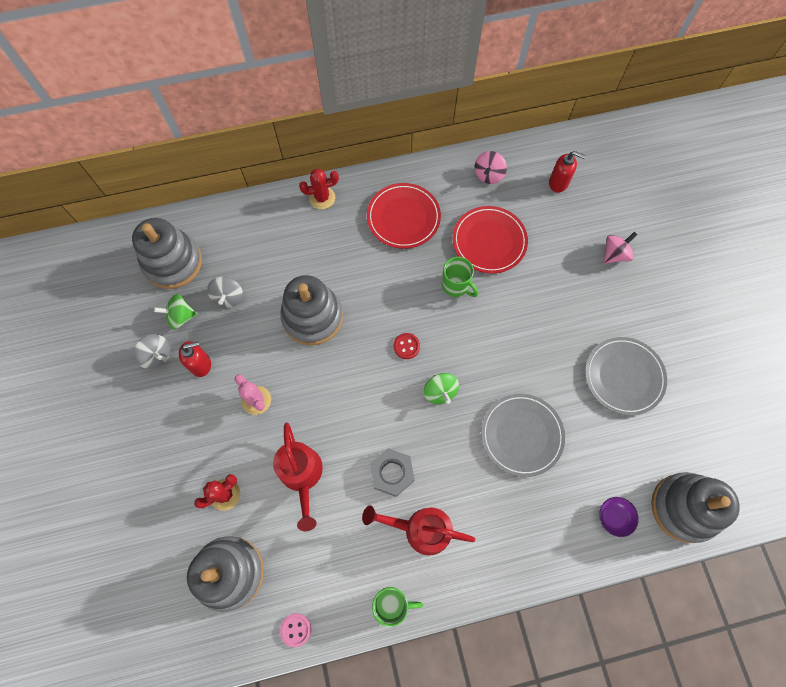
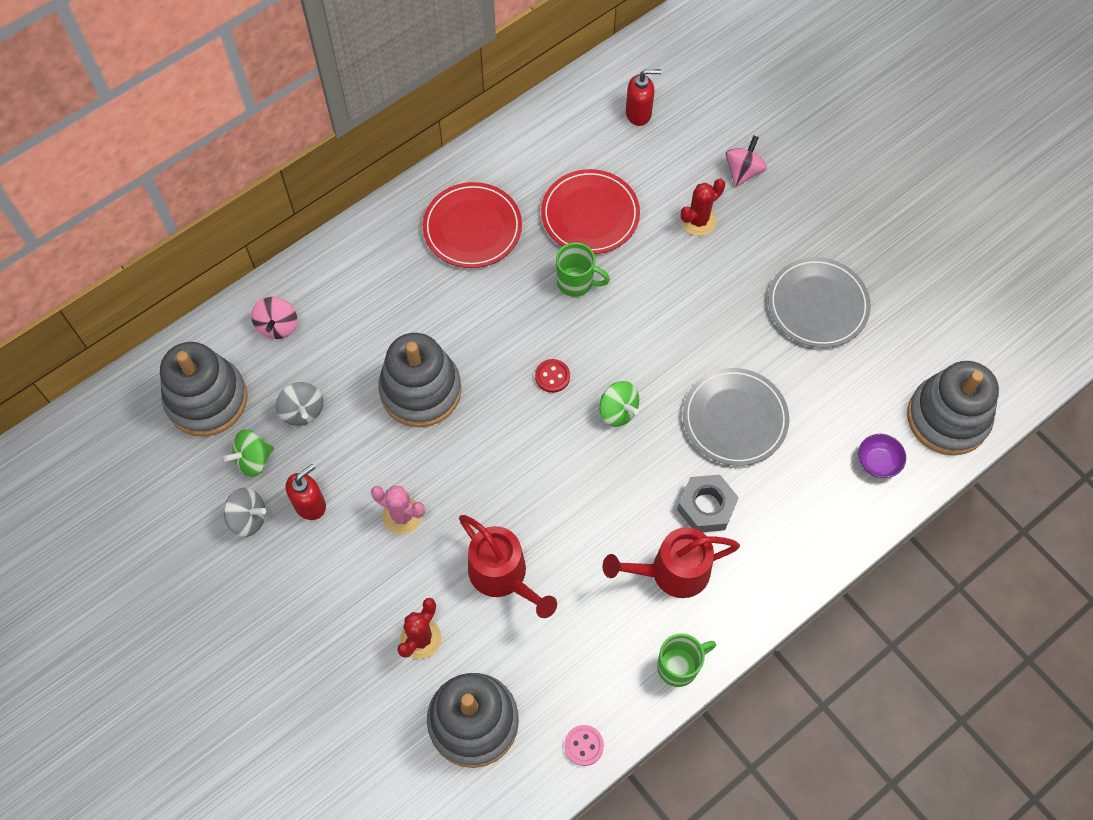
camera: 25 degrees left, 5 degrees down
red cactus [299,169,339,209] -> red cactus moved to [681,178,725,236]
grey nut [370,448,415,497] -> grey nut moved to [677,475,739,532]
pink spinning top [475,151,507,184] -> pink spinning top moved to [251,297,297,339]

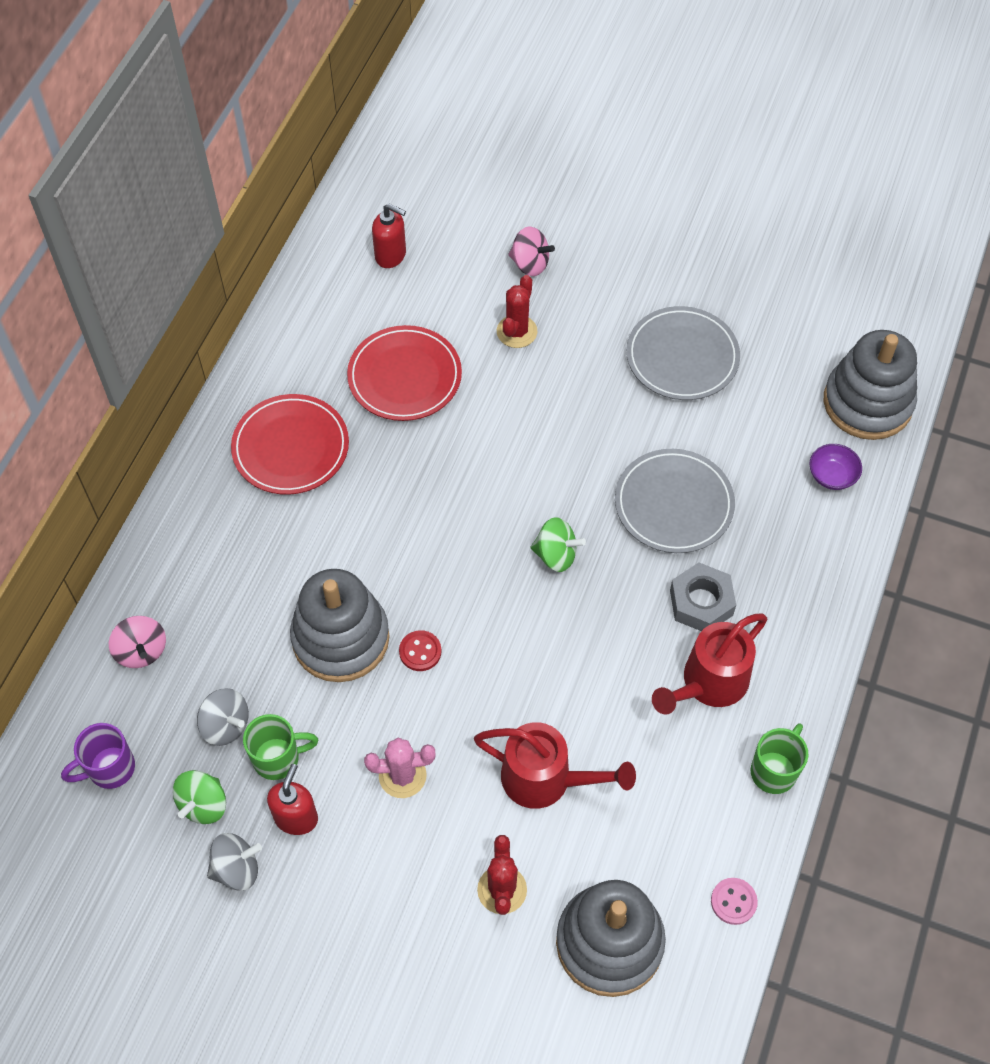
camera: 30 degrees left, 5 degrees down
grey stacking toy [160,342,248,436] -> purple mug [61,723,135,789]
red button [535,359,570,393] -> red button moved to [399,630,442,671]
green mug [556,242,610,297] -> green mug moved to [243,714,318,780]
red soap dispenser [626,69,661,126] -> red soap dispenser turned 60 degrees clockwise [372,204,406,268]
pink spinning top [726,136,767,187] -> pink spinning top turned 120 degrees clockwise [508,227,555,276]

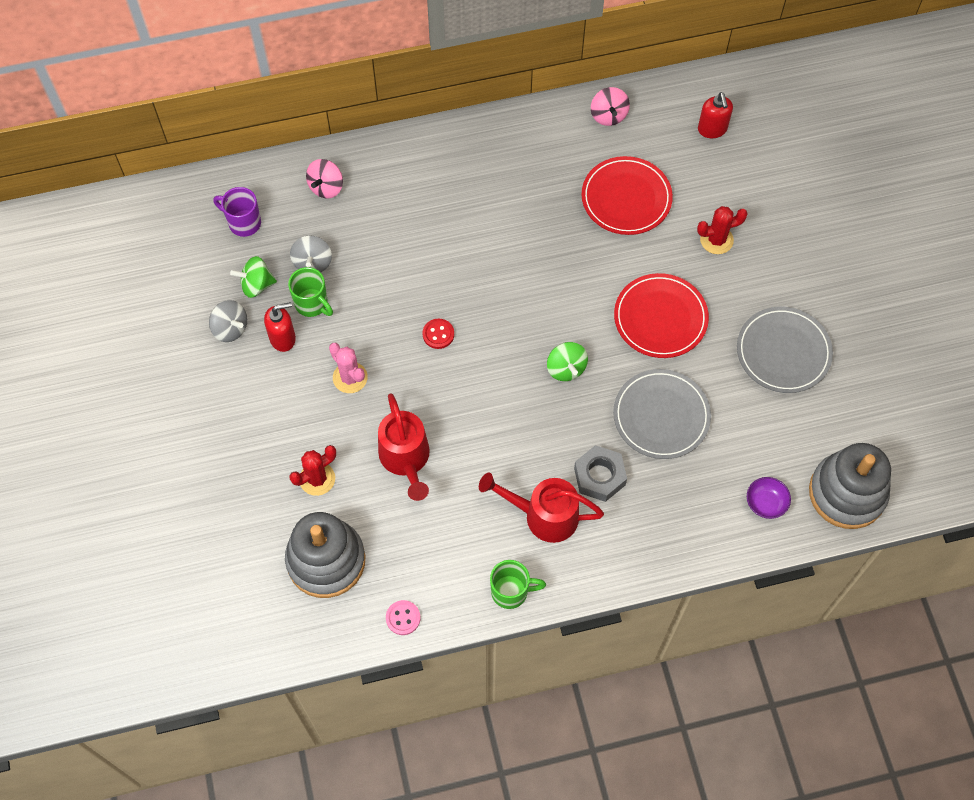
camera: 55 degrees right, 5 degrees up
red plate [231,394,349,495] -> red plate moved to [614,273,709,358]
grey stacking toy [290,569,390,682] -> none
pink spinning top [508,227,555,276] -> pink spinning top moved to [591,87,630,126]

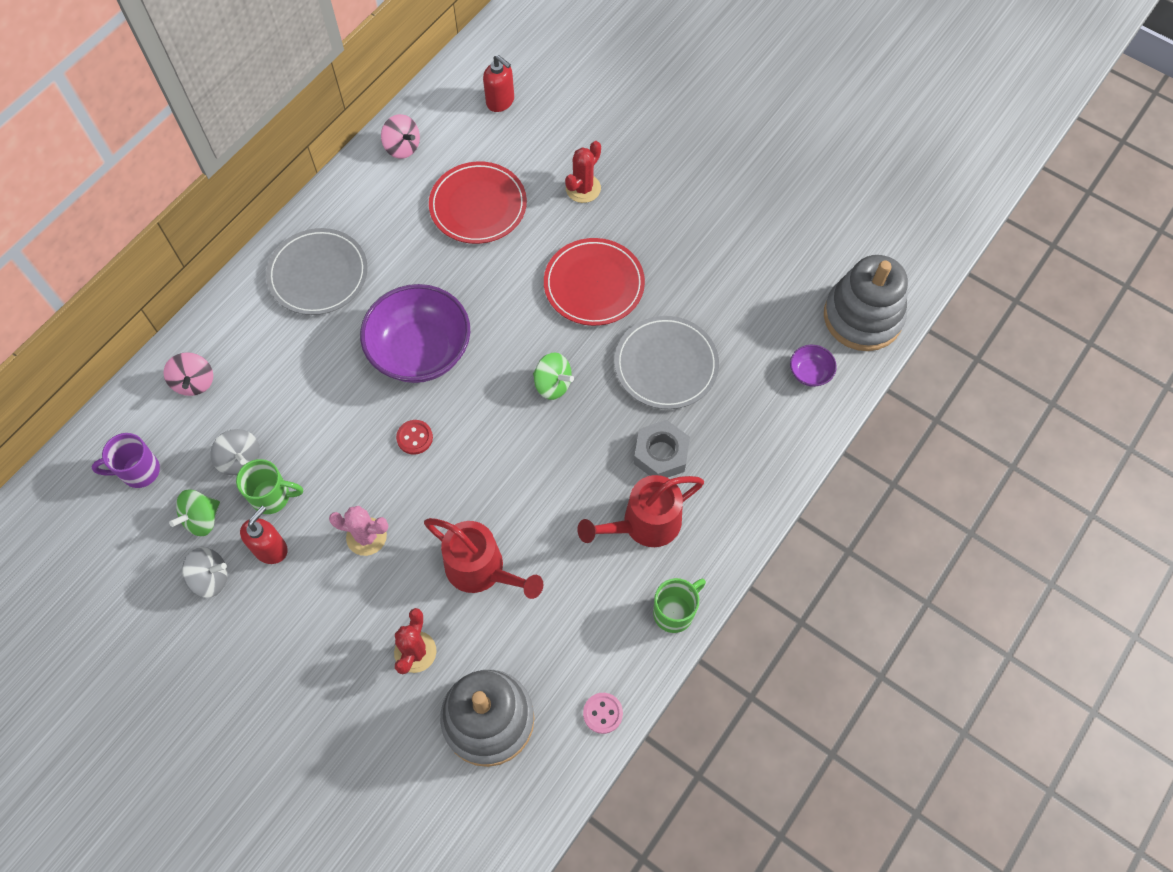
camera: 40 degrees left, 0 degrees up
grey plate [737,307,833,393] -> grey plate moved to [266,228,368,315]
none -> purple bowl [360,284,470,383]

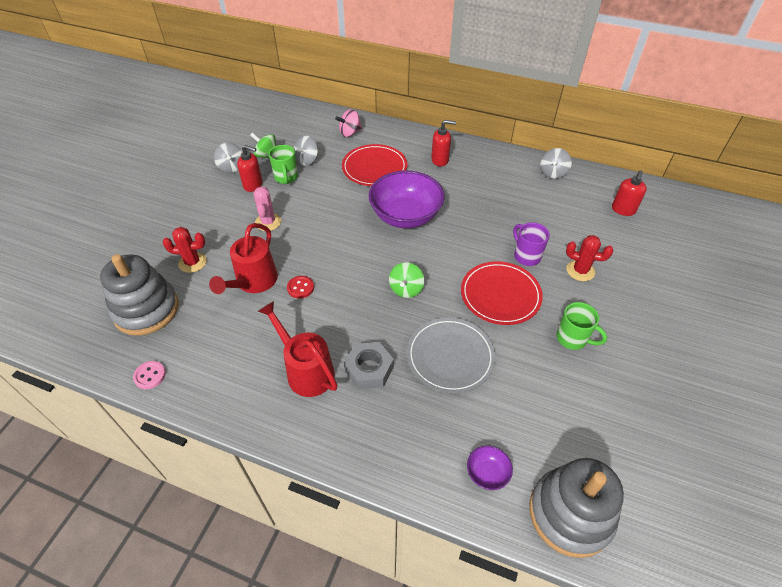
camera: 75 degrees right, 15 degrees down
purple mug [92,433,160,488] -> purple mug moved to [513,223,550,266]
grey plate [266,228,368,315] -> red soap dispenser [431,120,456,166]
pink spinning top [381,114,420,159] -> grey spinning top [541,148,572,179]
red button [396,420,433,455] -> red button moved to [287,276,314,299]
red plate [429,162,527,244] -> red plate moved to [342,144,407,186]
green mug [653,578,706,633] -> green mug moved to [557,302,607,350]

